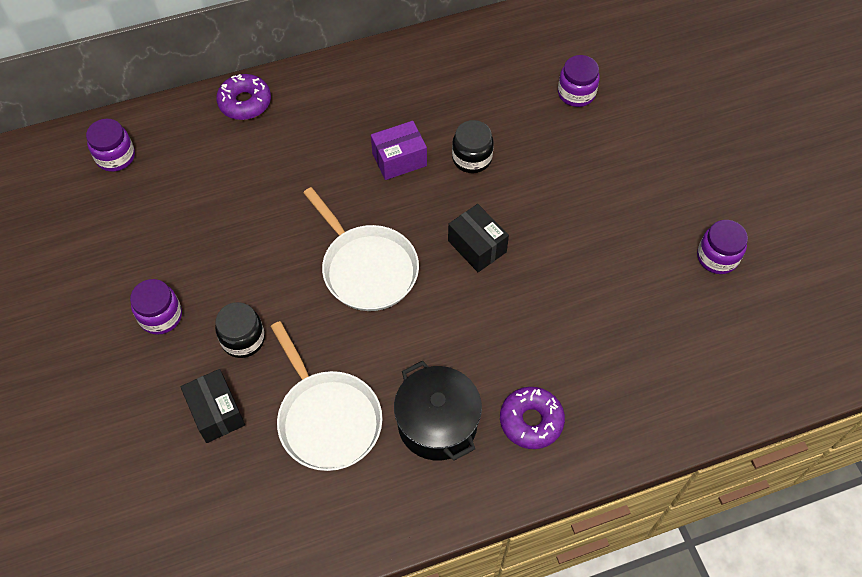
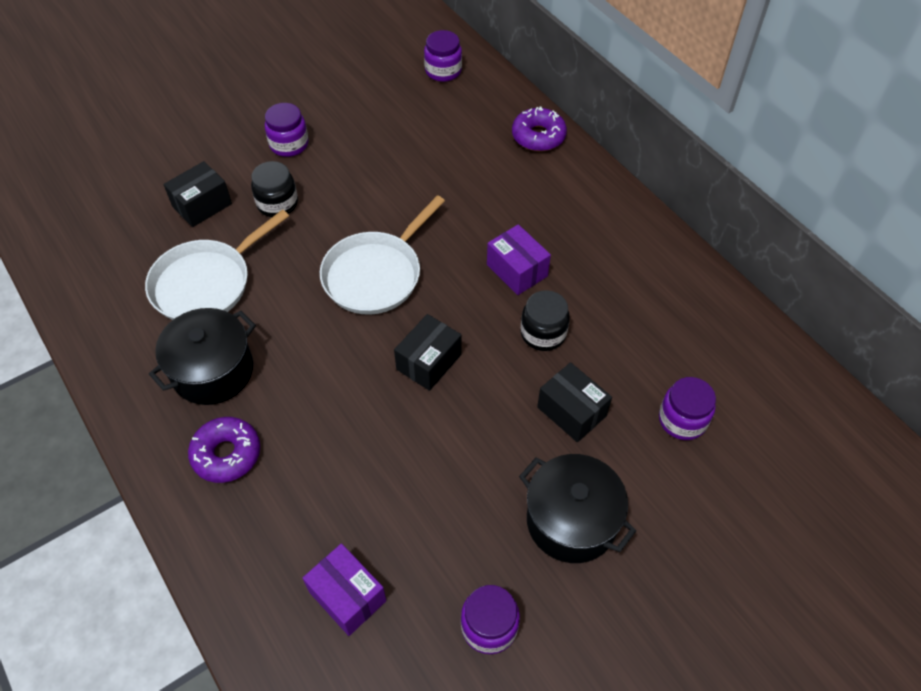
camera: 75 degrees right, 5 degrees down
none -> purple box [303,543,386,636]
none -> black pot [519,454,636,563]
none -> black box [537,362,612,442]

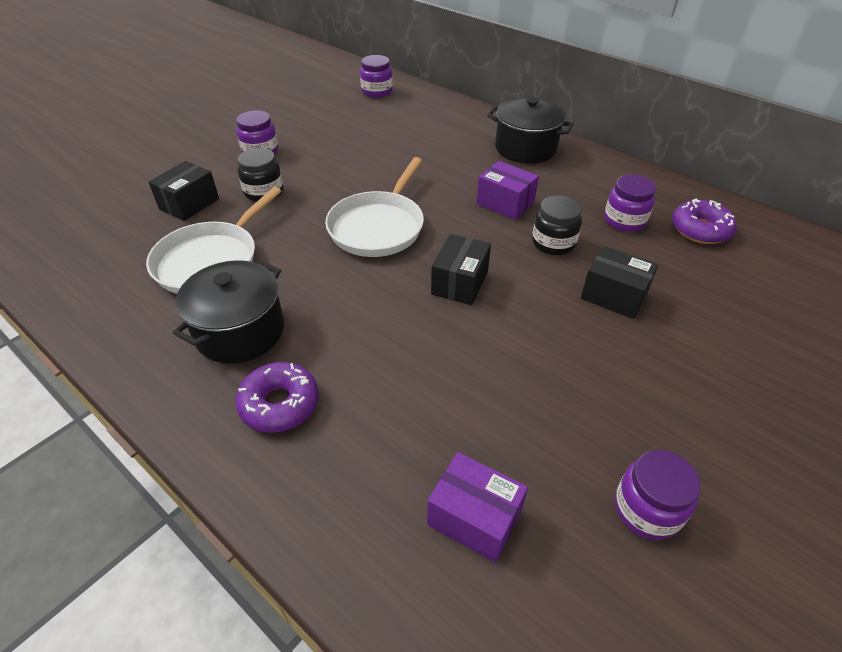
camera: 15 degrees left, 10 degrees down
purple donut [512,107,567,151] -> purple donut moved to [672,199,737,244]
black pot [519,454,636,563] -> black pot moved to [487,97,574,163]
purple jar [659,377,716,440] -> purple jar moved to [604,174,656,232]

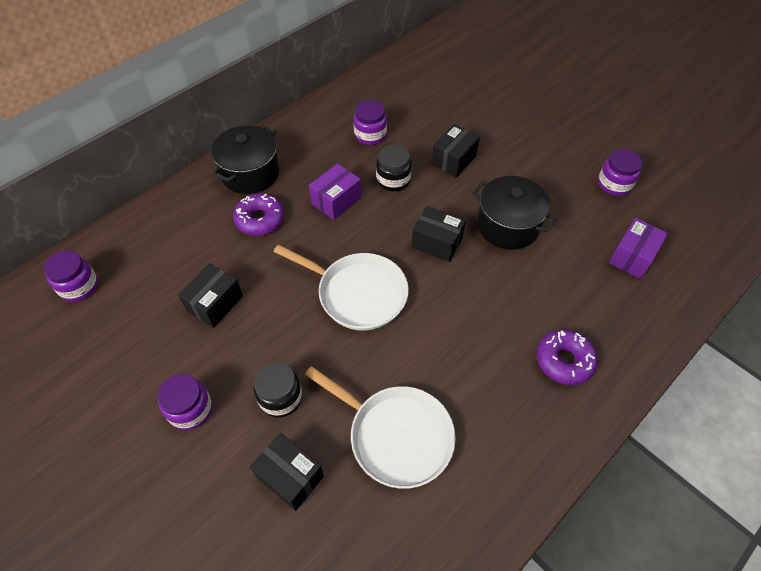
camera: 85 degrees left, 10 degrees up
black pot [173,260,284,364] -> black pot moved to [472,176,557,250]
purple donut [672,199,737,244] -> purple donut moved to [233,193,284,236]
none -> black box [178,263,243,328]

